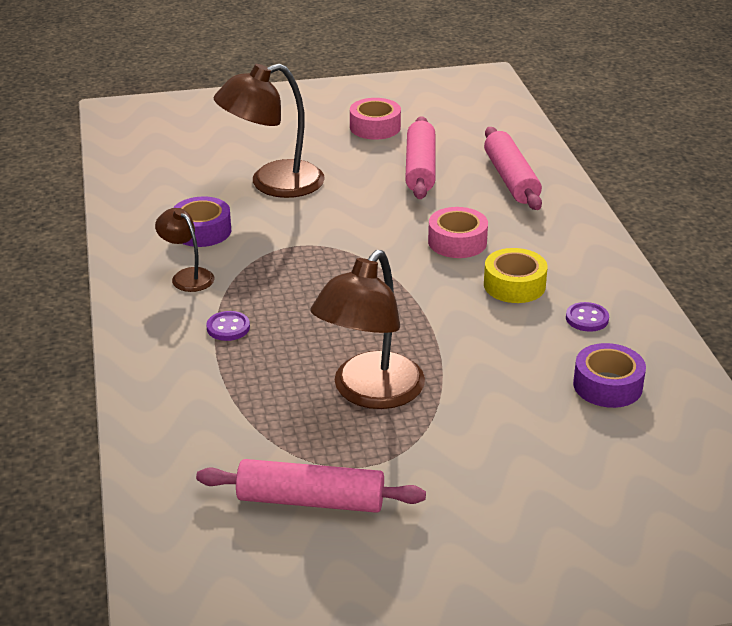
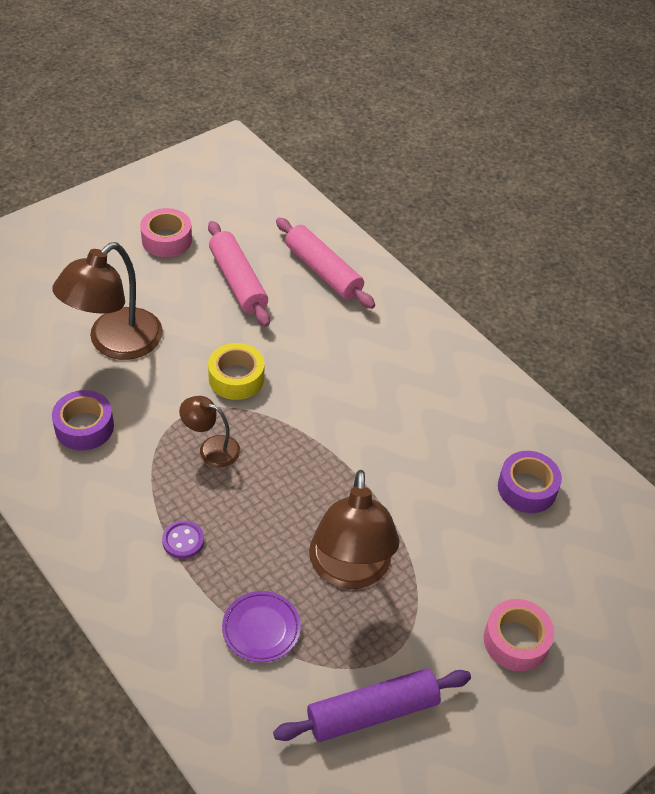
camera: 30 degrees left, 15 degrees up
brown lamp [155,208,215,292] -> brown lamp moved to [179,396,240,467]
pink rolling pin [196,459,426,513] -> purple rolling pin [273,668,471,742]
pink tape [428,207,488,258] -> pink tape moved to [484,599,554,671]
yellow tape [484,248,548,303] -> yellow tape moved to [208,343,264,400]
purple button [566,302,609,332] -> none
none -> purple plate [222,591,301,663]

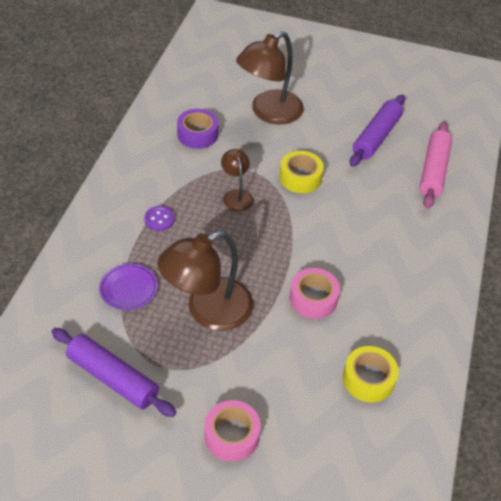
camera: 55 degrees right, 0 degrees up
brown lamp [52,242,163,360] -> brown lamp turned 45 degrees counterclockwise [236,31,304,124]
pink tape [140,208,192,257] -> pink tape moved to [289,268,340,319]
pink rolling pin [208,221,270,327] -> purple rolling pin [350,95,405,167]
purple tape [498,451,562,513] -> yellow tape [343,346,399,402]

